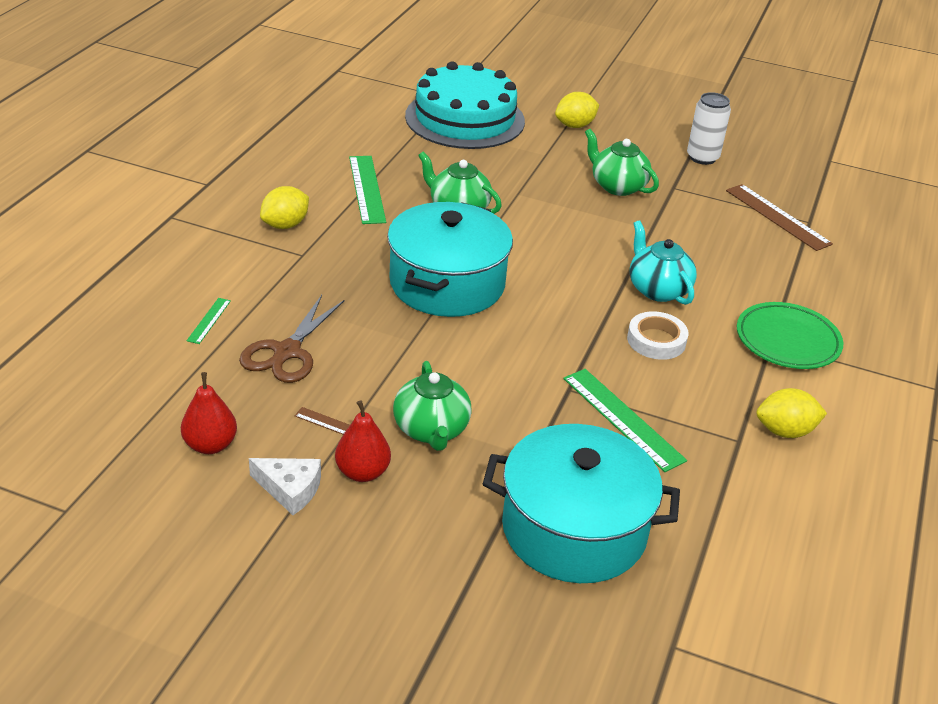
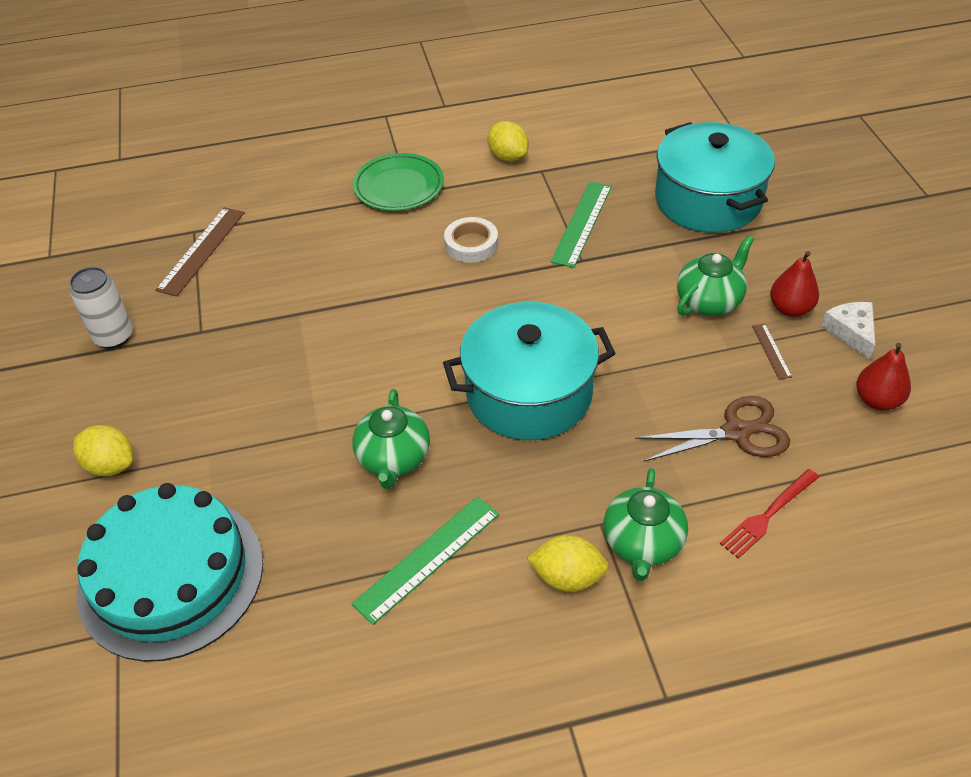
camera: 120 degrees left, 10 degrees up
green ruler [187,298,231,344] -> red fork [720,469,819,559]
green teapot [585,129,659,196] -> green teapot moved to [604,468,688,581]
turquoise teapot [630,220,697,305] -> none

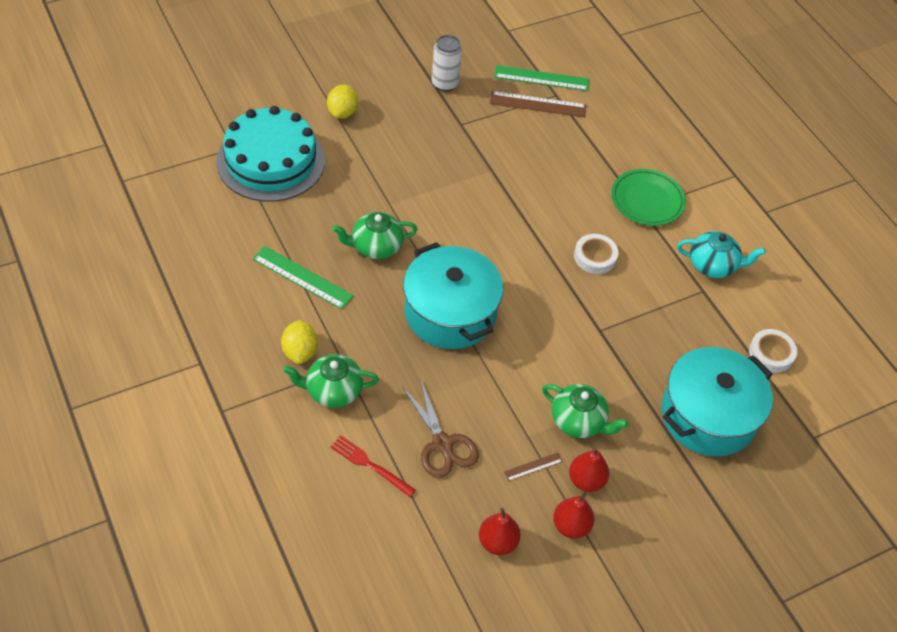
camera: 70 degrees right, 5 degrees up
yellow lemon [487,121,529,161] -> turquoise teapot [677,231,766,278]
green ruler [551,182,612,268] -> green ruler moved to [494,65,589,91]
white cheese [821,302,875,360] -> red pear [553,492,594,539]
none -> white tape [749,329,797,373]

